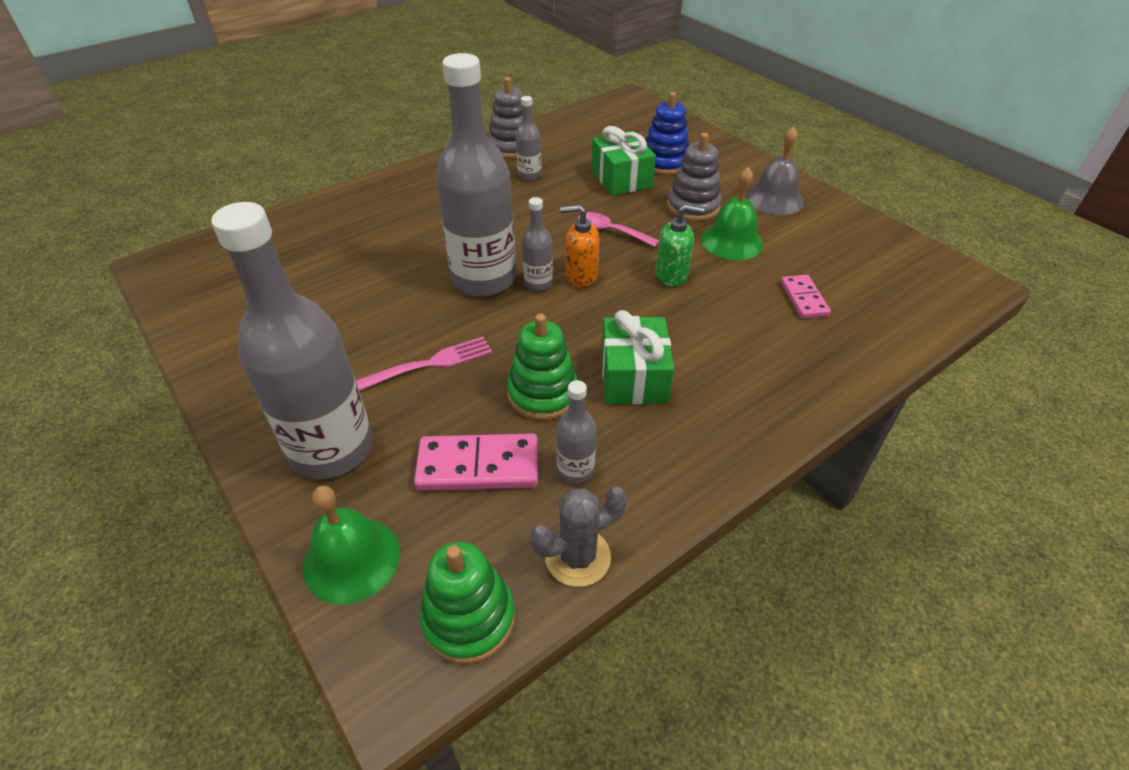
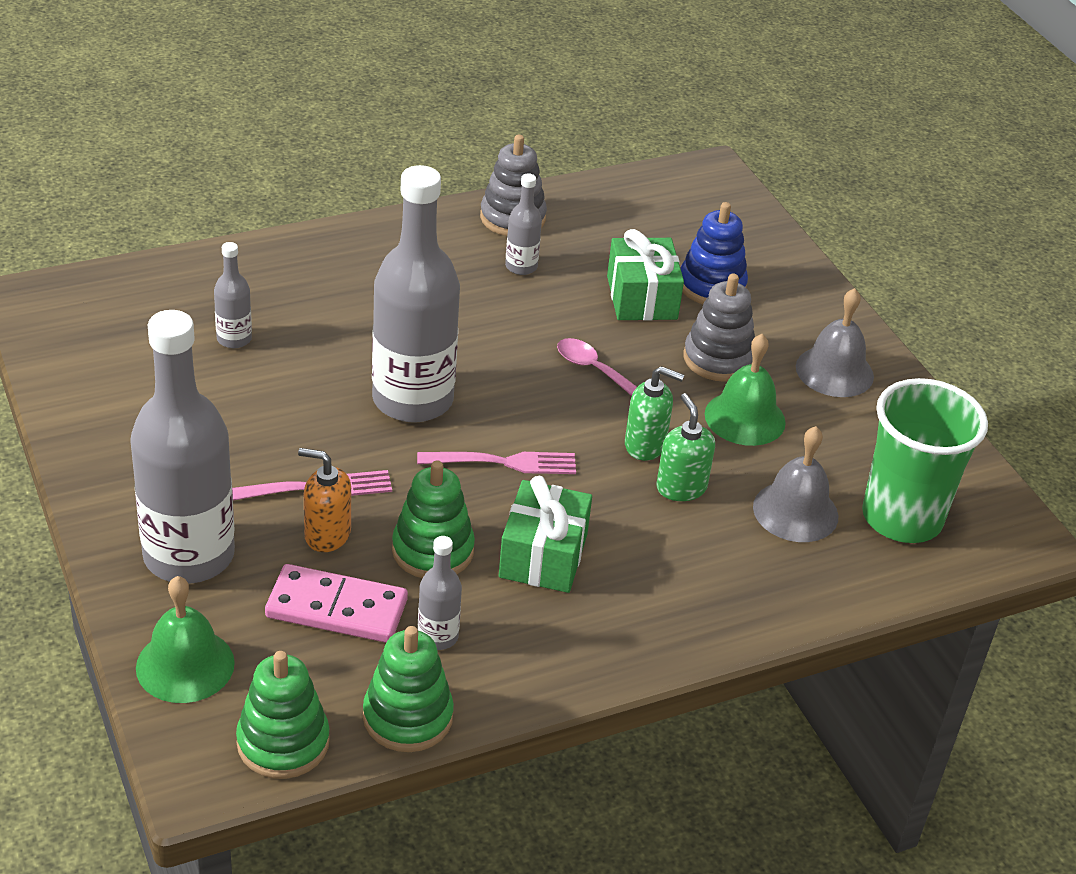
camera: 10 degrees right, 5 degrees down
grey bottle [522,197,553,291] -> grey bottle moved to [214,242,252,348]
grey cactus [530,487,627,587] -> green stacking toy [363,626,454,752]
orange soap dispenser [560,205,600,287] -> orange soap dispenser moved to [298,448,351,552]
pink domino [781,275,831,319] -> grey bell [753,426,838,542]
none -> pink fork [417,452,576,474]
none -> green soap dispenser [656,393,715,501]
none -> green cup [862,378,988,543]

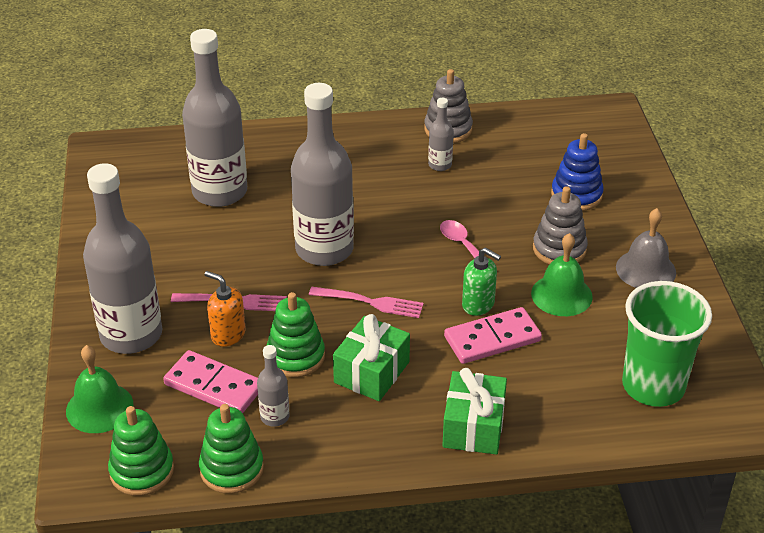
camera: 20 degrees right, 0 degrees up
grey bottle [214,242,252,348] -> grey bottle [182,29,247,207], size x2.28
green gift [607,229,684,321] -> green gift moved to [442,368,507,455]
green soap dispenser [656,393,715,501] -> pink domino [444,307,542,364]
grey bell [753,426,838,542] -> none

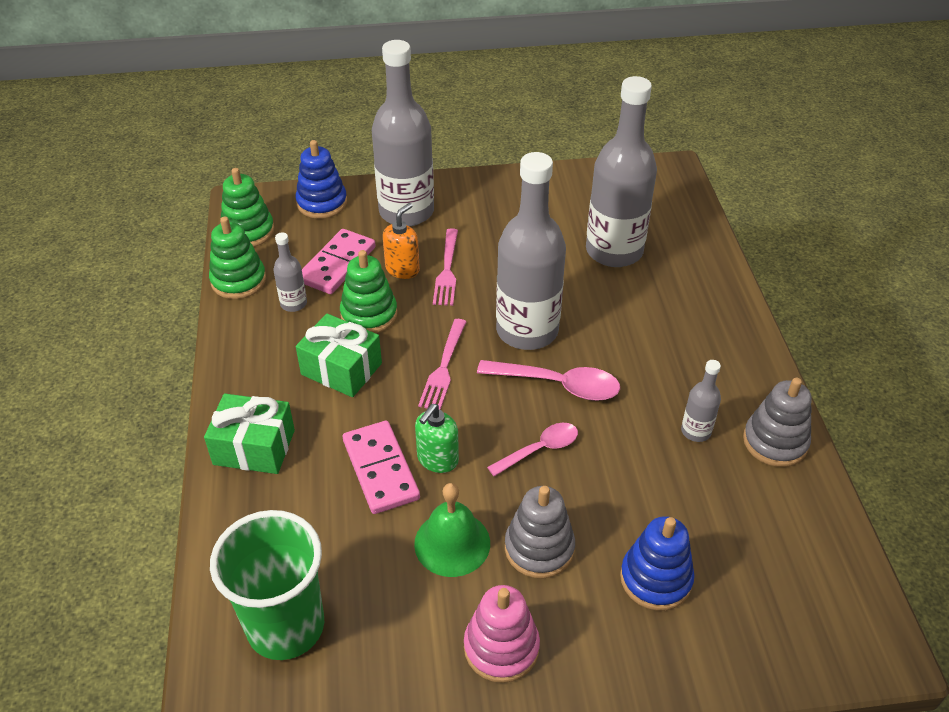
camera: 90 degrees right, 5 degrees up
green bell [66,345,134,433] -> blue stacking toy [296,140,347,219]
grey bell [616,208,676,288] -> pink stacking toy [464,585,540,683]
none -> pink spoon [477,360,620,401]

